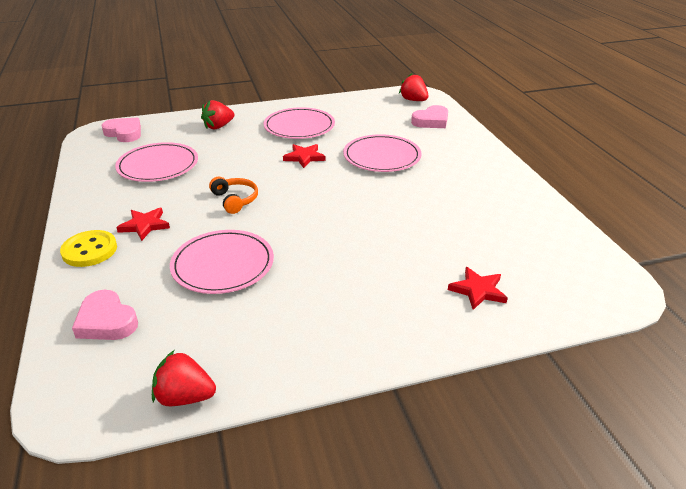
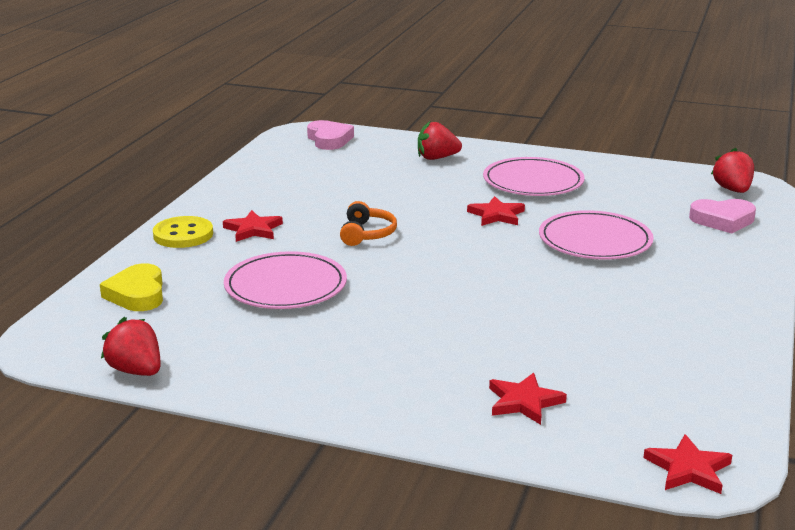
camera: 35 degrees right, 10 degrees down
pink heart [72,290,138,340] -> yellow heart [100,263,163,311]
pink plate [115,142,198,182] -> none
none -> red star [643,434,732,494]

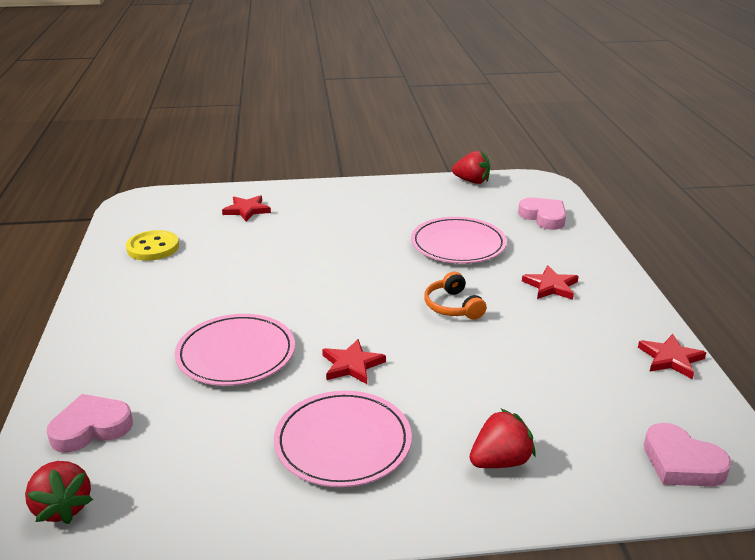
camera: 155 degrees right, 5 degrees up
yellow heart [100,263,163,311] -> pink heart [518,198,566,230]
yellow button [153,216,213,248] -> yellow button moved to [126,230,179,261]
red star [643,434,732,494] -> red star moved to [638,334,706,379]

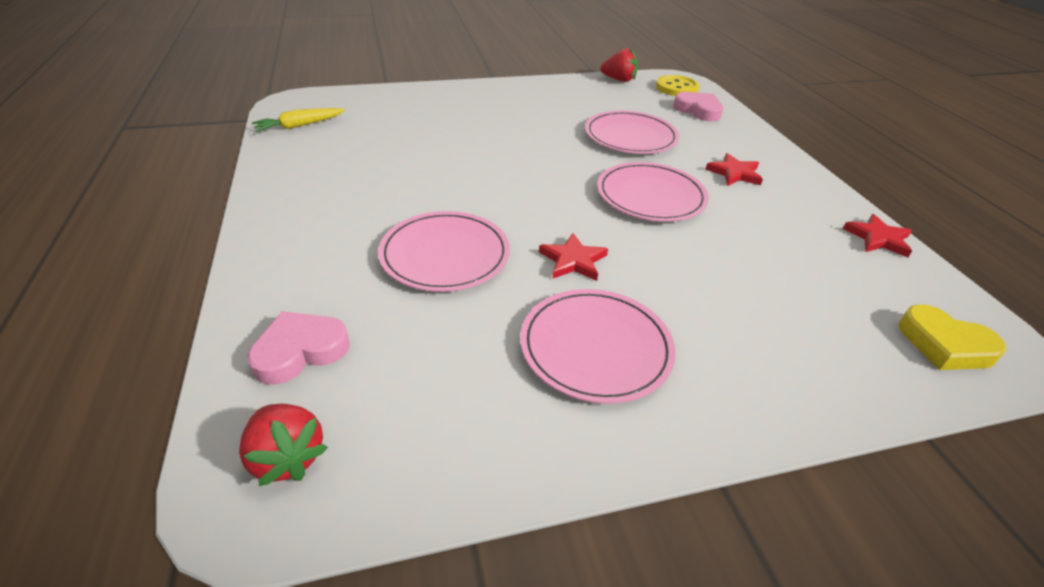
camera: 10 degrees left, 10 degrees up
yellow button [126,230,179,261] -> yellow button moved to [656,75,699,96]
red star [222,195,271,222] -> none
orange headphones [424,272,487,320] -> pink plate [597,162,709,222]
red strawberry [470,409,536,468] -> none
pink heart [644,423,732,486] -> yellow heart [899,305,1007,370]
none -> yellow carrot [252,108,345,132]

